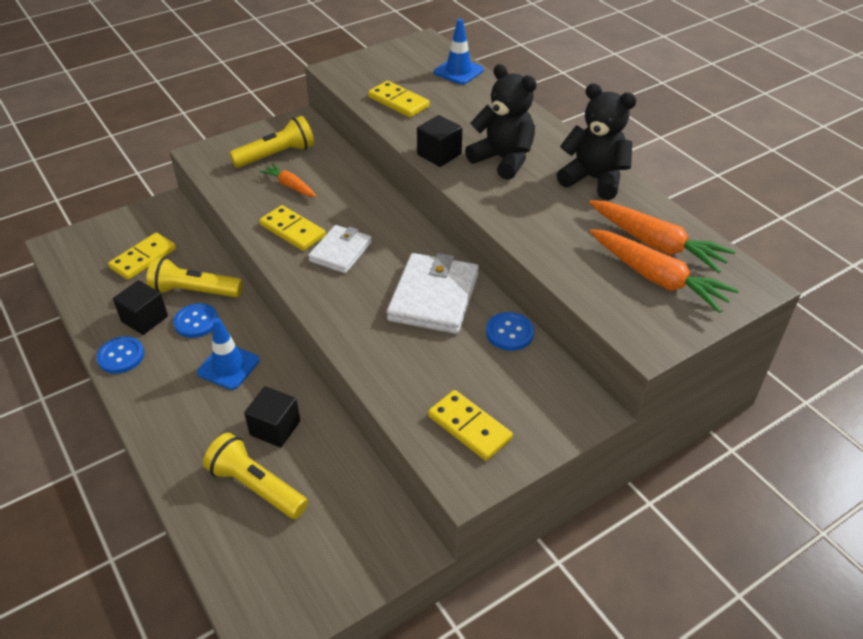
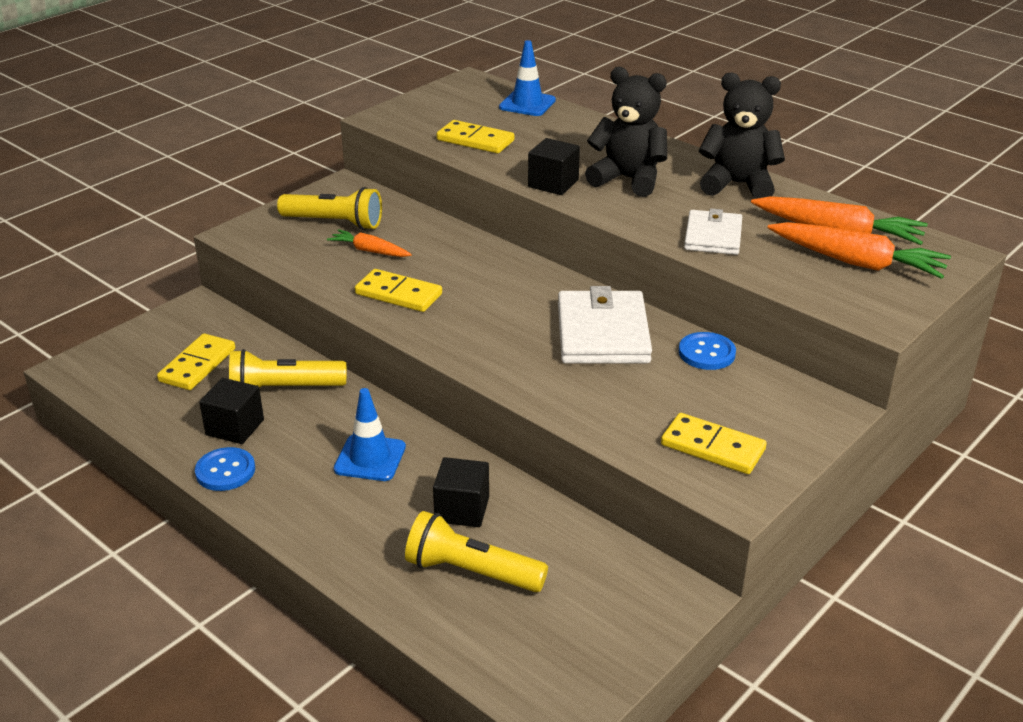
camera: 15 degrees left, 10 degrees down
blue button [173,303,218,338] -> none
yellow flashlight [229,116,314,168] -> yellow flashlight turned 60 degrees clockwise [277,187,382,230]
white wallet [308,225,372,273] -> white wallet moved to [684,208,742,255]

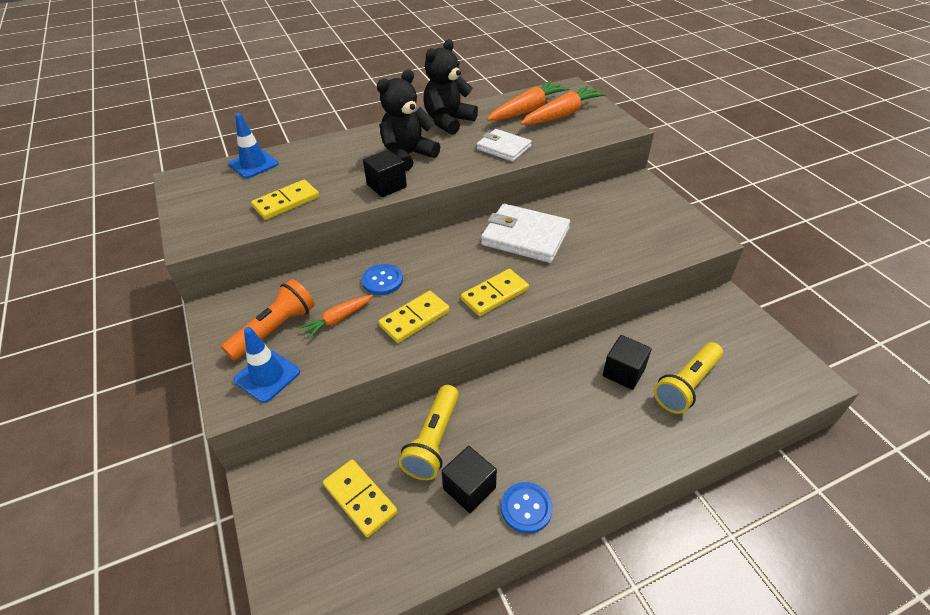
camera: 65 degrees left, 10 degrees up
yellow flashlight [277,187,382,230] -> orange flashlight [221,279,315,361]
blue traffic cone [334,388,406,481] -> blue traffic cone moved to [233,327,300,403]
yellow domino [661,413,767,474] -> yellow domino moved to [461,269,529,316]
blue button [679,332,736,370] -> blue button moved to [362,264,403,295]

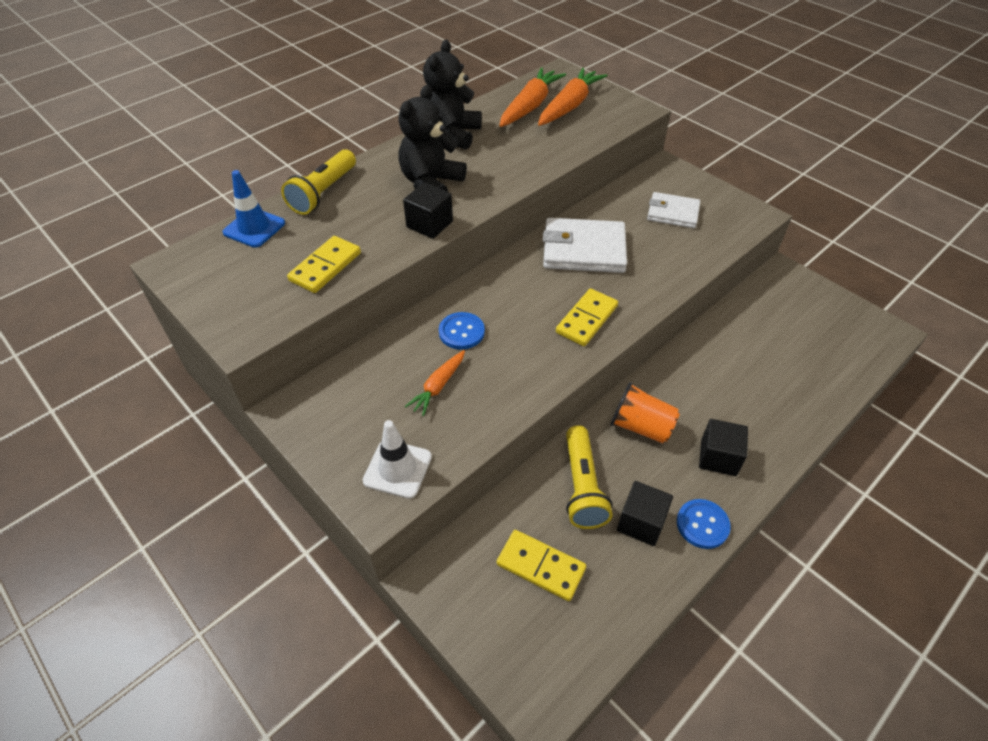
camera: 20 degrees left, 5 degrees up
orange flashlight [221,279,315,361] -> none
blue traffic cone [233,327,300,403] -> white traffic cone [363,420,432,499]
yellow domino [378,291,450,343] -> none
white wallet [477,129,532,162] -> white wallet moved to [647,192,701,228]
black cube [603,335,652,390] -> black cube moved to [699,419,748,476]
yellow flashlight [654,342,723,414] -> yellow flashlight moved to [281,149,356,215]
none -> orange cup [610,382,680,443]

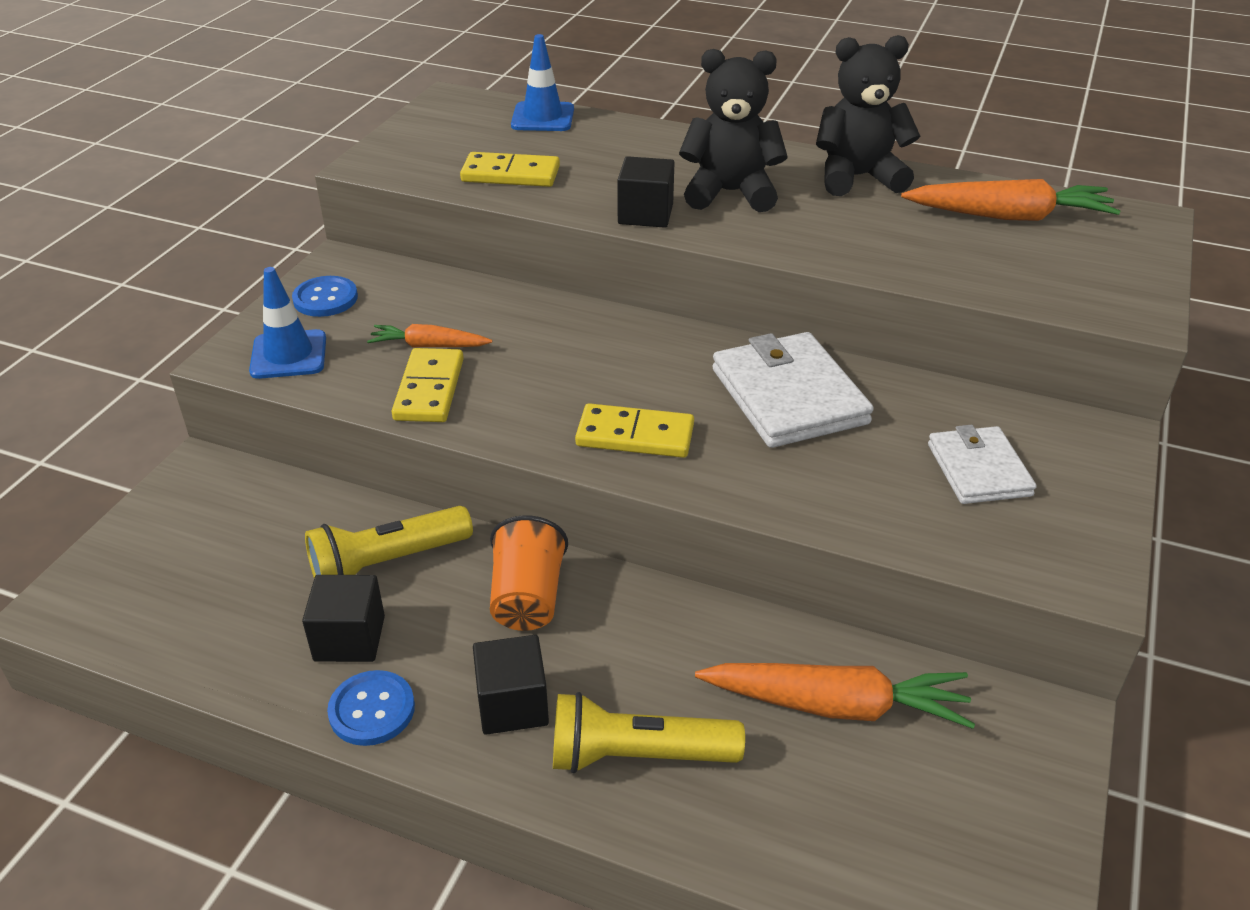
camera: 65 degrees right, 10 degrees down
yellow flashlight [281,149,356,215] -> yellow flashlight moved to [553,692,745,773]
white traffic cone [363,420,432,499] -> blue traffic cone [249,267,326,379]
blue button [439,312,485,350] -> blue button moved to [292,276,358,317]
yellow domino [497,530,586,601] -> yellow domino moved to [392,348,464,422]
orange carrot [538,68,608,126] -> orange carrot moved to [695,663,975,729]

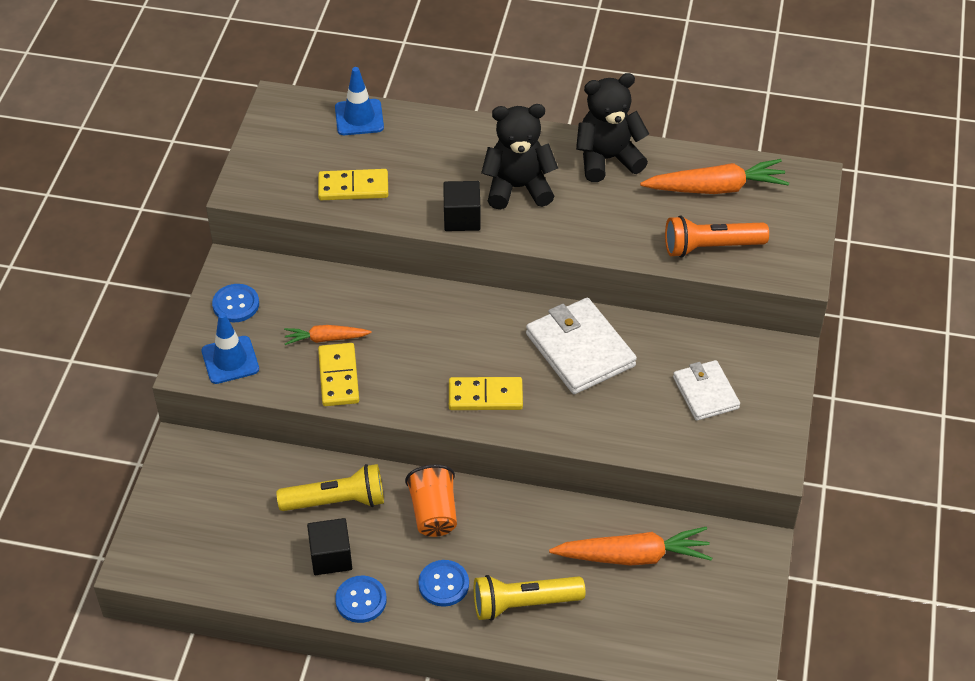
camera: 10 degrees left, 10 degrees up
yellow flashlight [305,506,473,578] -> yellow flashlight turned 150 degrees counterclockwise [277,464,384,511]
black cube [473,635,549,735] -> blue button [418,560,469,607]
none -> orange flashlight [665,216,769,257]

